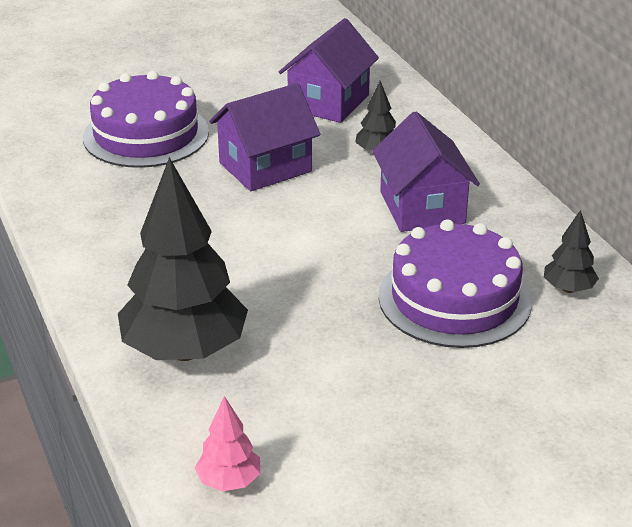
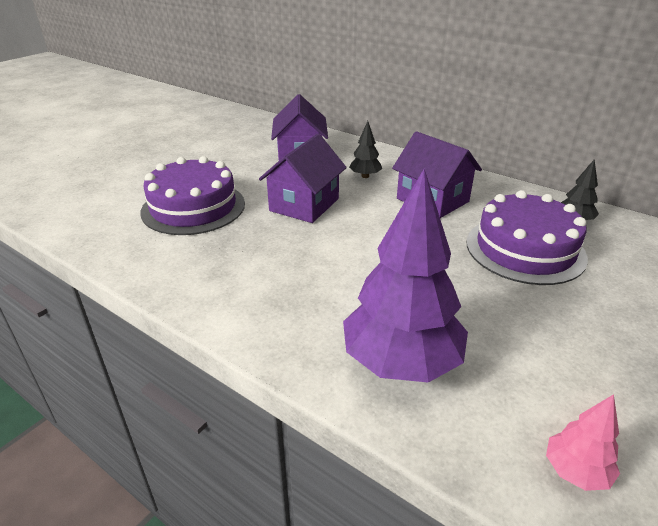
camera: 30 degrees left, 0 degrees up
black tree [118,157,248,361] -> purple tree [343,169,468,383]

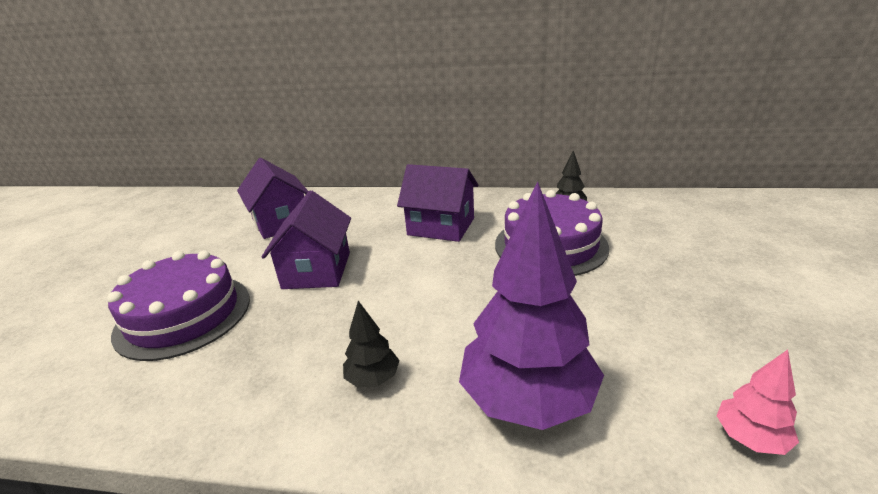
camera: 25 degrees left, 5 degrees down
black tree [349,121,382,178] -> black tree moved to [343,301,400,388]

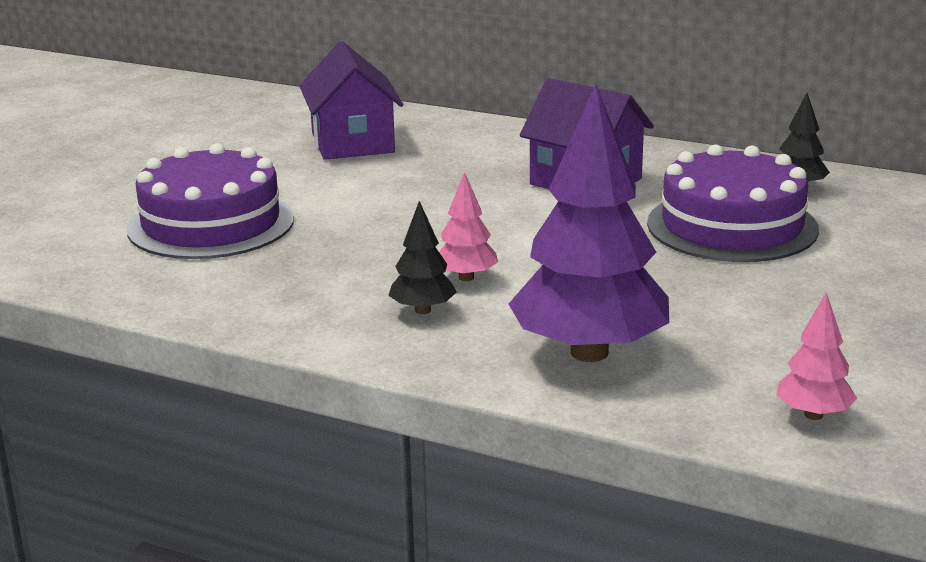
camera: 15 degrees right, 5 degrees down
purple house [262,191,351,289] -> none
none -> pink tree [439,172,498,281]

